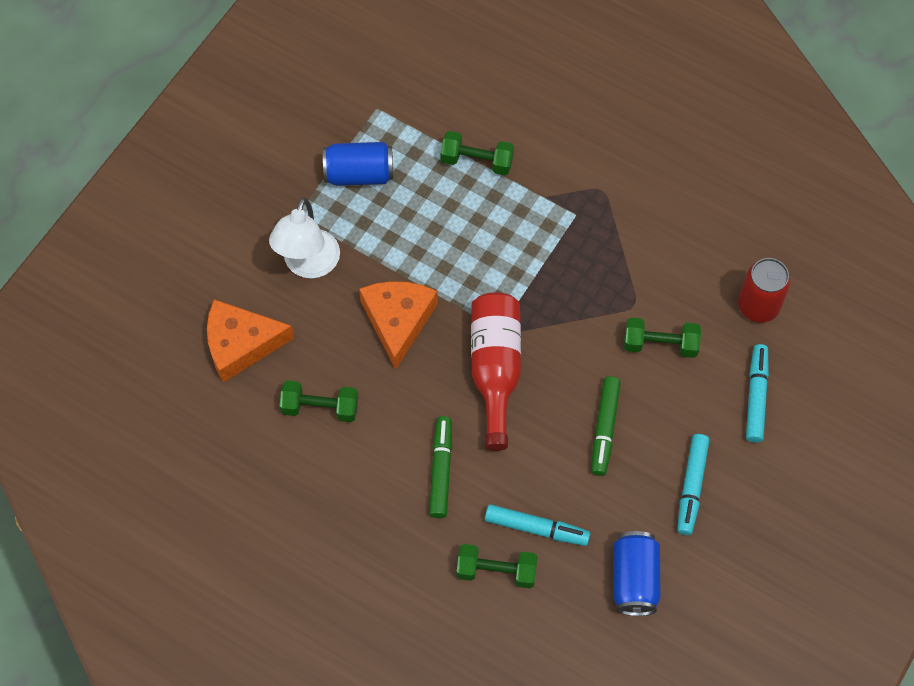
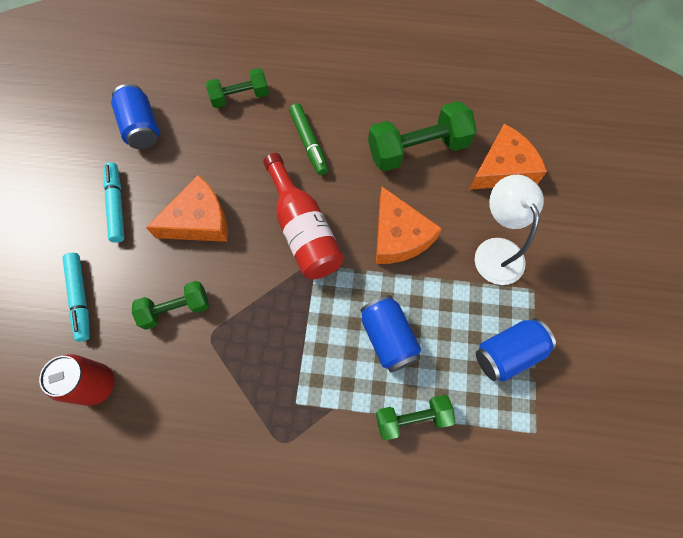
camera: 155 degrees right, 5 degrees up
green dumbbell [280,381,358,422] -> green dumbbell [368,101,477,171], size x1.63
turquoise marker [485,504,590,546] -> none
green marker [591,376,621,476] -> orange cheese [146,175,228,242]
none -> blue can [360,295,421,373]

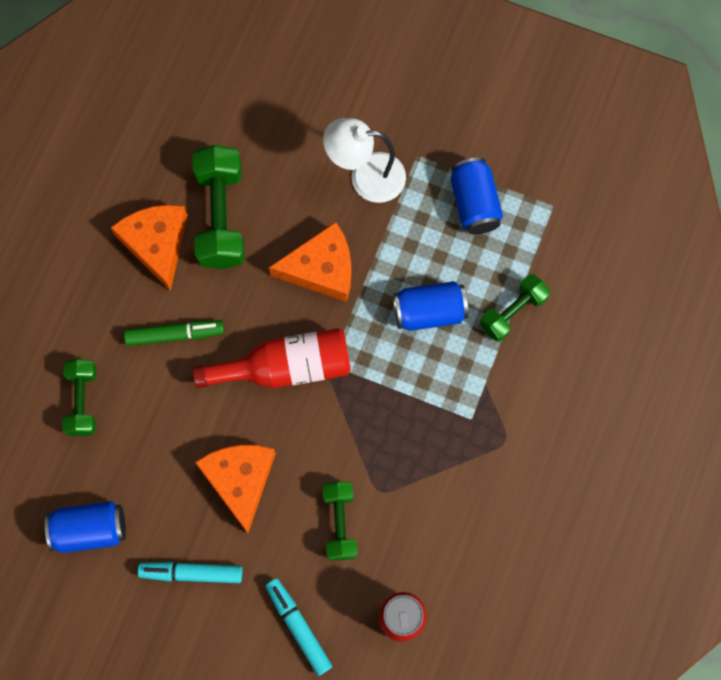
camera: 75 degrees left, 5 degrees up
turquoise marker [63,253,90,342] -> turquoise marker turned 120 degrees counterclockwise [265,578,332,676]
green dumbbell [376,395,456,440] -> green dumbbell turned 45 degrees clockwise [480,274,550,342]
orange cheese [469,124,547,190] -> orange cheese moved to [110,205,188,291]

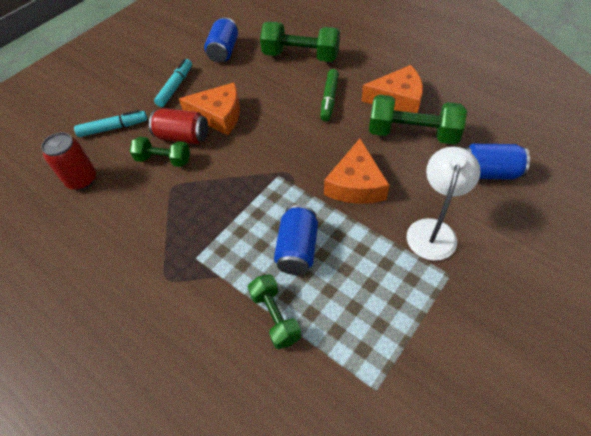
camera: 110 degrees right, 20 degrees down
green dumbbell [62,359,96,436] -> green dumbbell [260,22,340,62], size x1.63
red bottle [193,328,351,388] -> none
blue can [451,157,503,234] -> blue can moved to [464,144,530,180]
none -> red can [149,108,208,144]

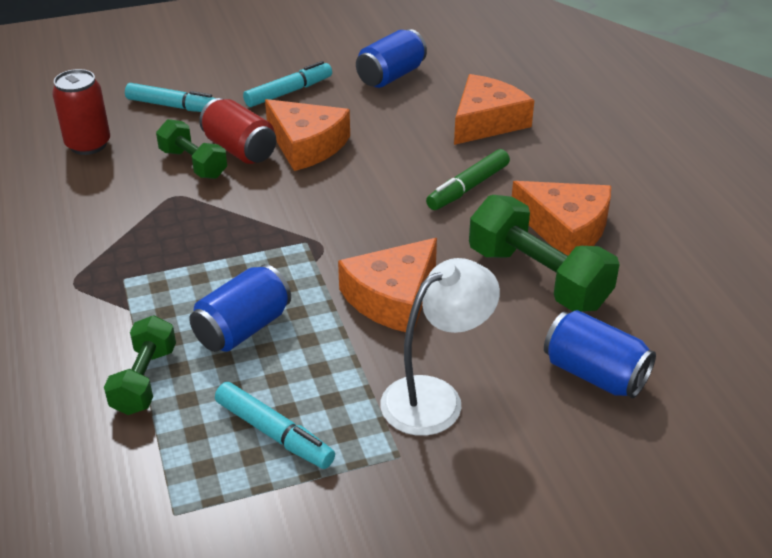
camera: 30 degrees right, 15 degrees down
green dumbbell [260,22,340,62] -> orange cheese [454,74,534,145]
none -> turquoise marker [215,382,335,469]

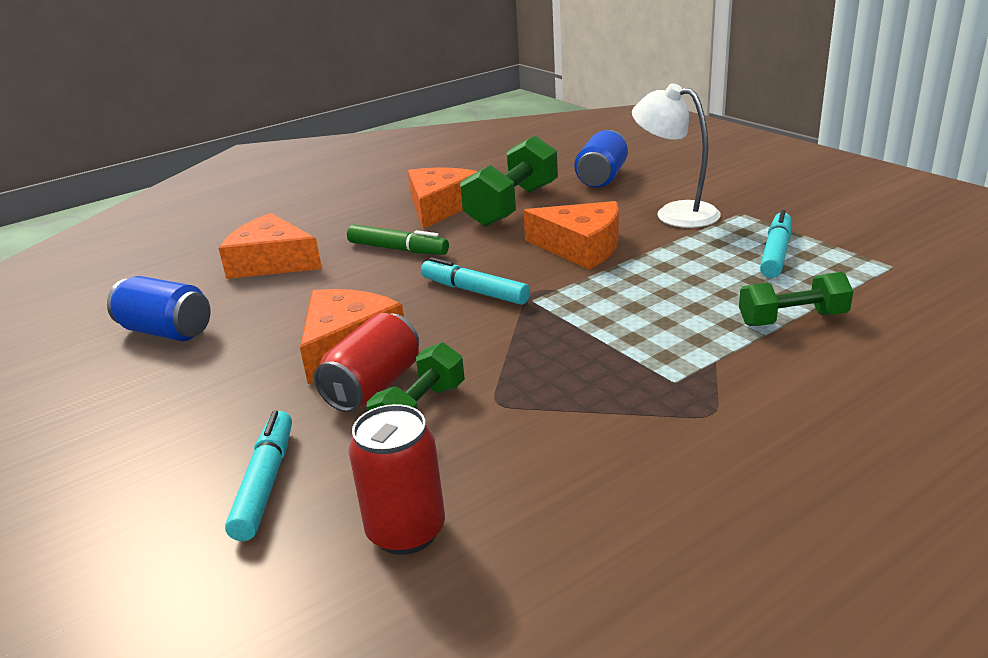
camera: 105 degrees left, 10 degrees down
blue can [189,264,291,352] -> none
turquoise marker [243,61,332,107] -> turquoise marker moved to [421,257,530,305]

